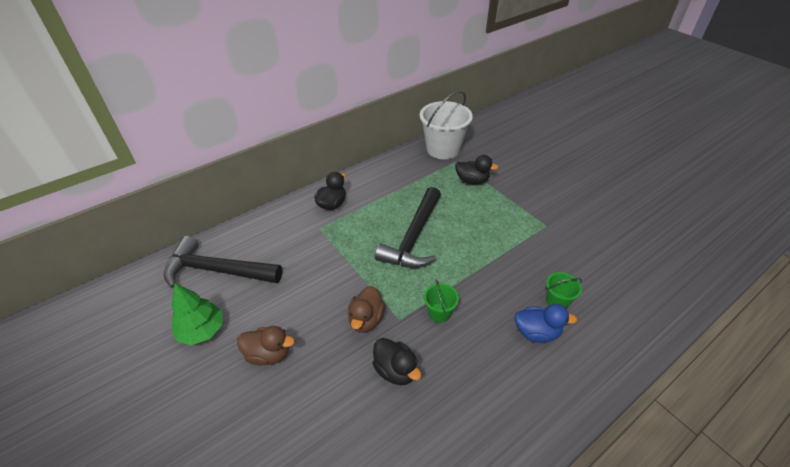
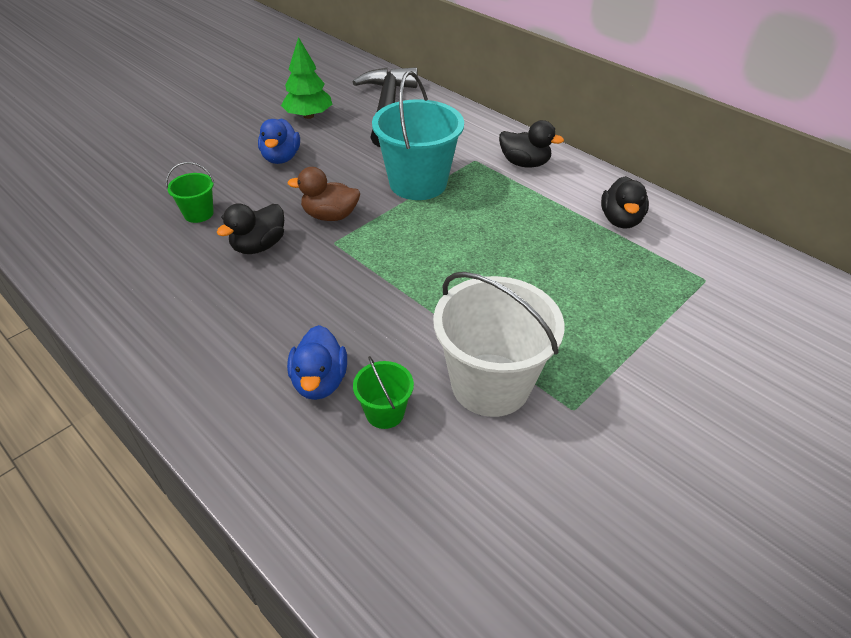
camera: 80 degrees right, 0 degrees up
brown duck [237,326,295,365] -> blue duck [258,118,300,164]
black hammer [375,187,441,268] -> none
white bucket [420,91,473,159] -> white bucket moved to [433,272,564,417]
green bucket [424,280,459,323] -> green bucket moved to [166,162,214,223]
black duck [455,155,499,185] -> black duck moved to [601,176,649,228]
none -> turquoise bucket [372,71,464,200]

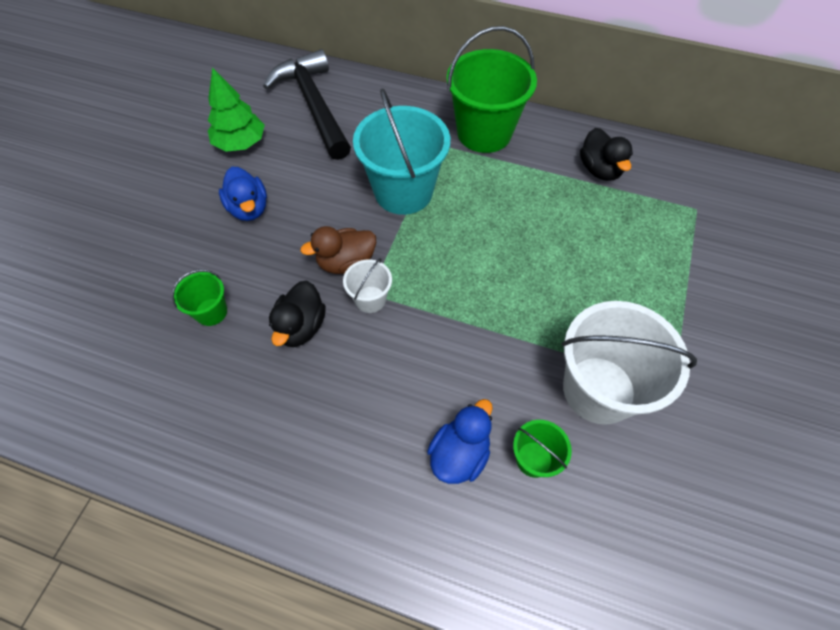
camera: 25 degrees left, 15 degrees up
blue duck [287,325,347,400] -> blue duck turned 120 degrees counterclockwise [427,399,493,484]
black duck [499,120,564,168] -> green bucket [447,26,537,153]
none -> white bucket [343,258,392,313]

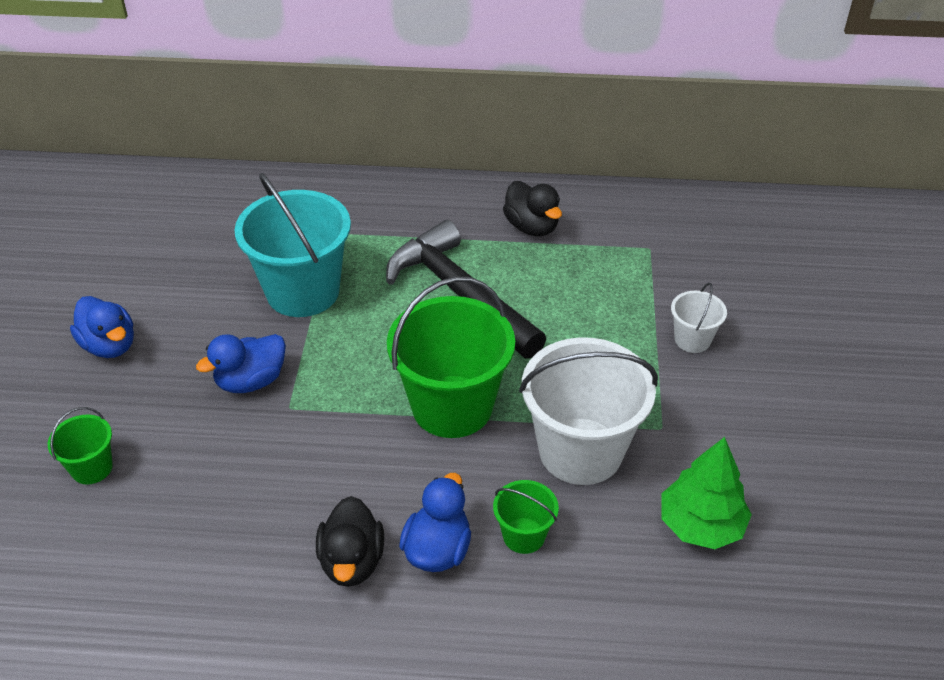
camera: 15 degrees left, 15 degrees down
green tree [208,68,265,152] -> green tree moved to [661,437,752,549]
black hammer [263,49,351,160] -> black hammer moved to [386,220,546,359]
black duck [269,281,326,347] -> black duck moved to [316,496,384,587]
brown duck [300,226,376,274] -> blue duck [196,334,286,393]
white bucket [343,258,392,313] -> white bucket moved to [671,283,727,353]
green bucket [447,26,537,153] -> green bucket moved to [387,277,515,438]

